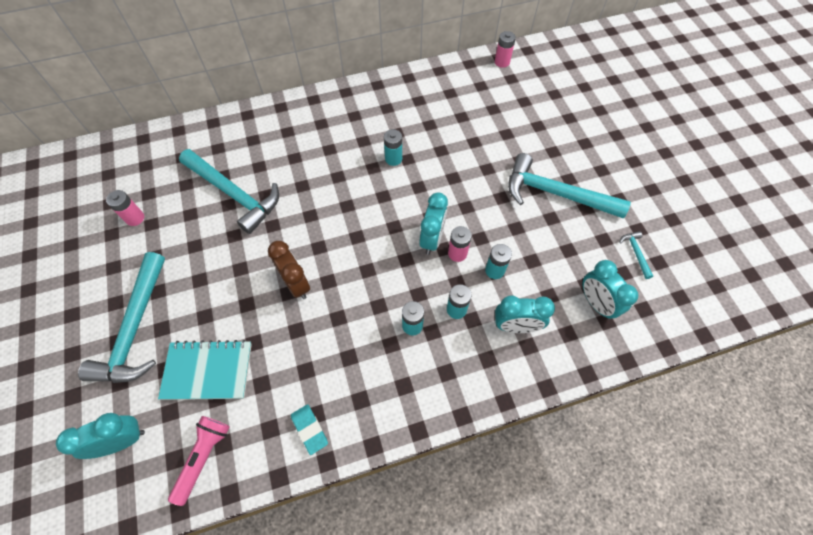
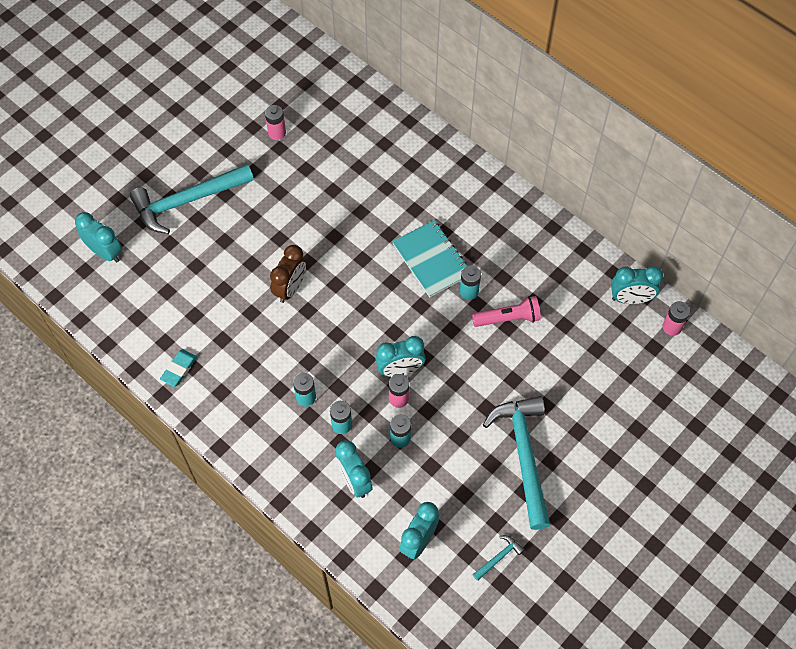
camera: 60 degrees right, 0 degrees up
turquoise notebook [158,340,252,400] -> turquoise notebook moved to [392,220,467,297]
pink flashlight [168,416,230,506] -> pink flashlight moved to [472,296,541,327]
turquoise hammer [179,149,279,234] -> none
none -> turquoise clock [611,266,664,304]

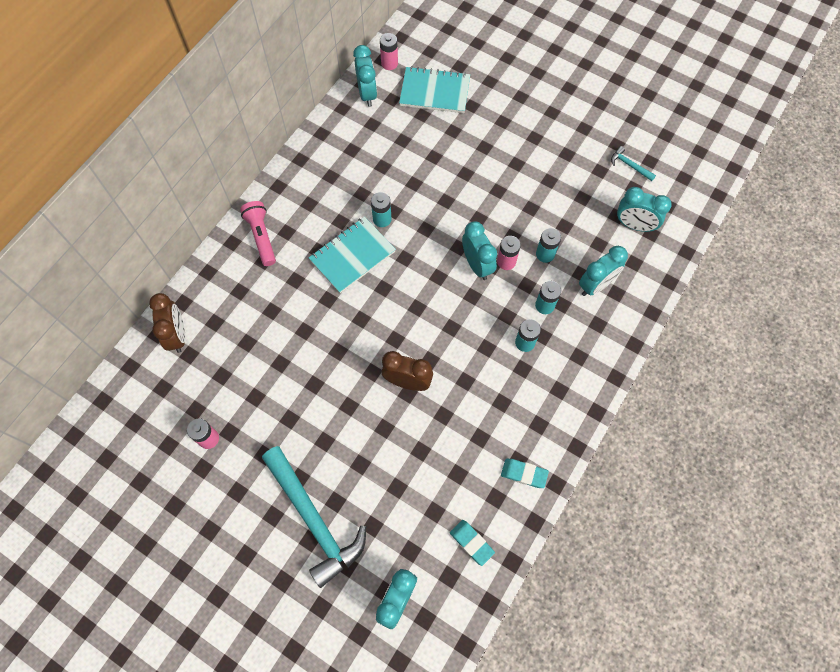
camera: 100 degrees left, 5 degrees up
pink flashlight [472,296,541,327] -> pink flashlight moved to [240,201,276,266]
turquoise hammer [483,396,550,530] -> none
none -> brown clock [149,293,185,353]
none -> turquoise notebook [399,66,470,113]
none -> turquoise eraser [450,520,495,566]

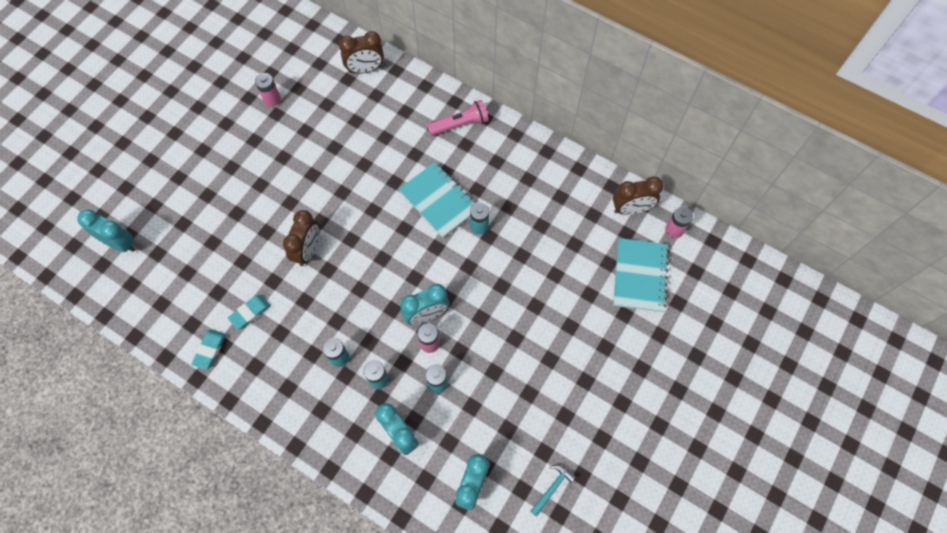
camera: 90 degrees right, 0 degrees up
turquoise hammer [262,446,366,588] -> none
turquoise clock [353,45,377,107] -> brown clock [613,177,663,215]
turquoise eraser [450,520,495,566] -> turquoise eraser moved to [228,294,271,330]

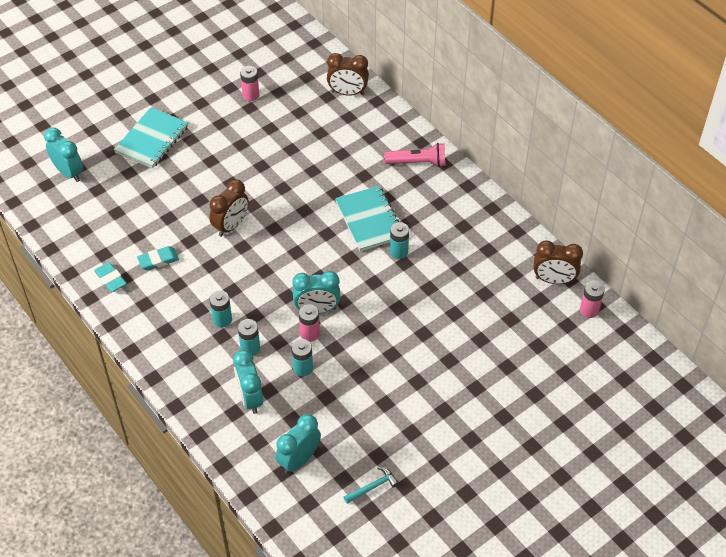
camera: 20 degrees right, 15 degrees down
turquoise eraser [191,329,226,370] -> turquoise eraser turned 75 degrees counterclockwise [94,262,127,292]
turquoise notebook [613,238,669,312] -> turquoise notebook moved to [114,107,188,169]

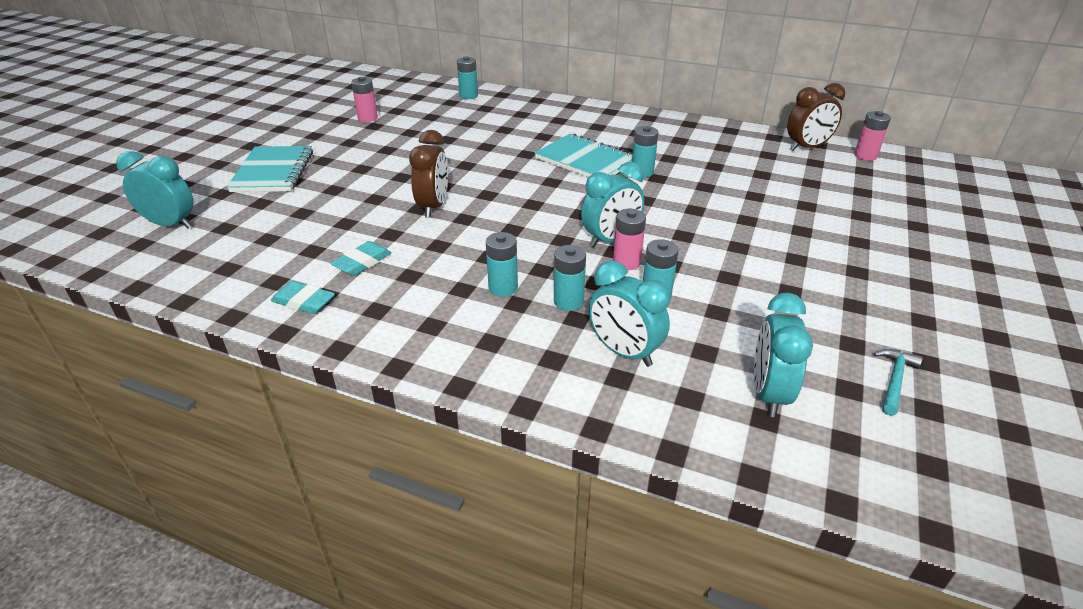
camera: 30 degrees left, 15 degrees down
brown clock [327,53,369,96] -> turquoise battery [457,56,478,99]
pink flashlight [384,143,445,167] -> none

